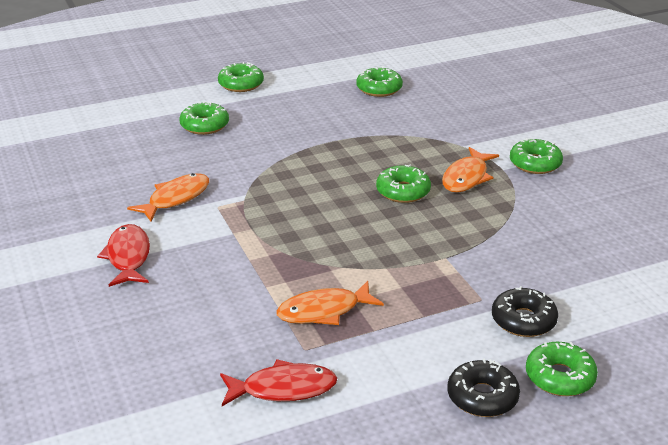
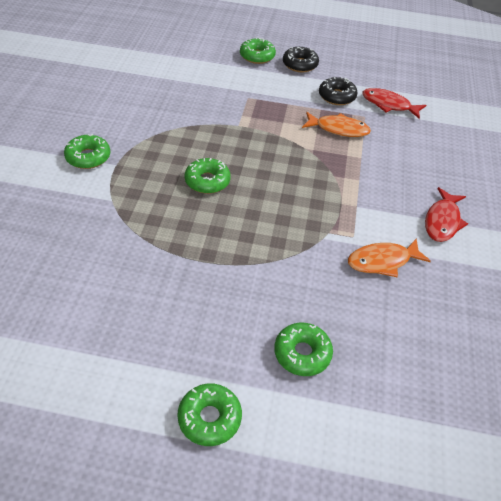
camera: 150 degrees left, 15 degrees up
green donut [357,66,403,97] -> none
orange fish [442,147,499,192] -> none
black donut [492,286,558,337] -> black donut moved to [319,77,358,105]

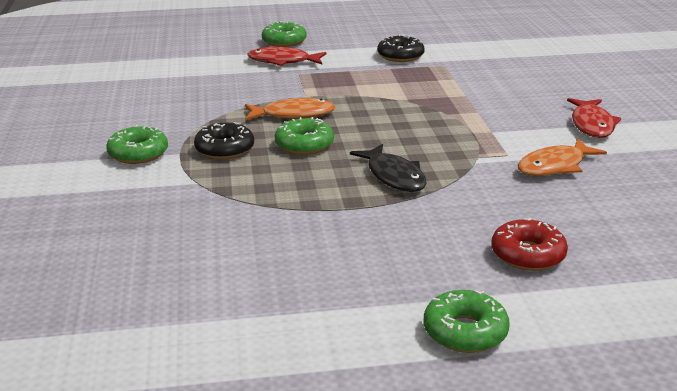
camera: 15 degrees left, 20 degrees down
green donut [274,323,333,376] -> red donut [491,218,568,271]
black donut [283,47,319,72] -> black donut moved to [194,122,254,160]
orange fish [302,112,371,137] -> orange fish moved to [245,98,336,120]
red fish [362,88,426,119] -> red fish moved to [247,47,327,66]
none -> black fish [350,144,427,192]

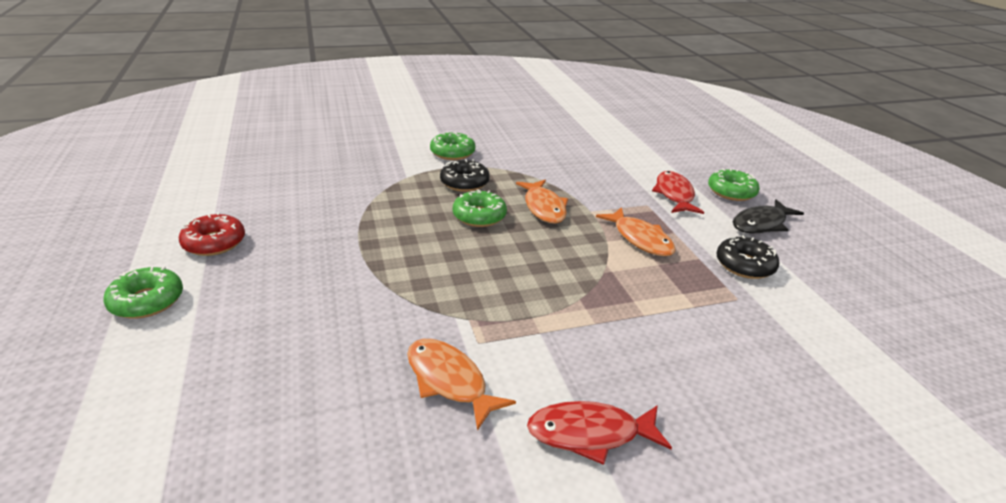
camera: 80 degrees right, 5 degrees up
black fish [350,144,427,192] -> black fish moved to [733,199,804,234]
red donut [491,218,568,271] -> red donut moved to [179,212,245,256]
none -> orange fish [596,207,675,256]

